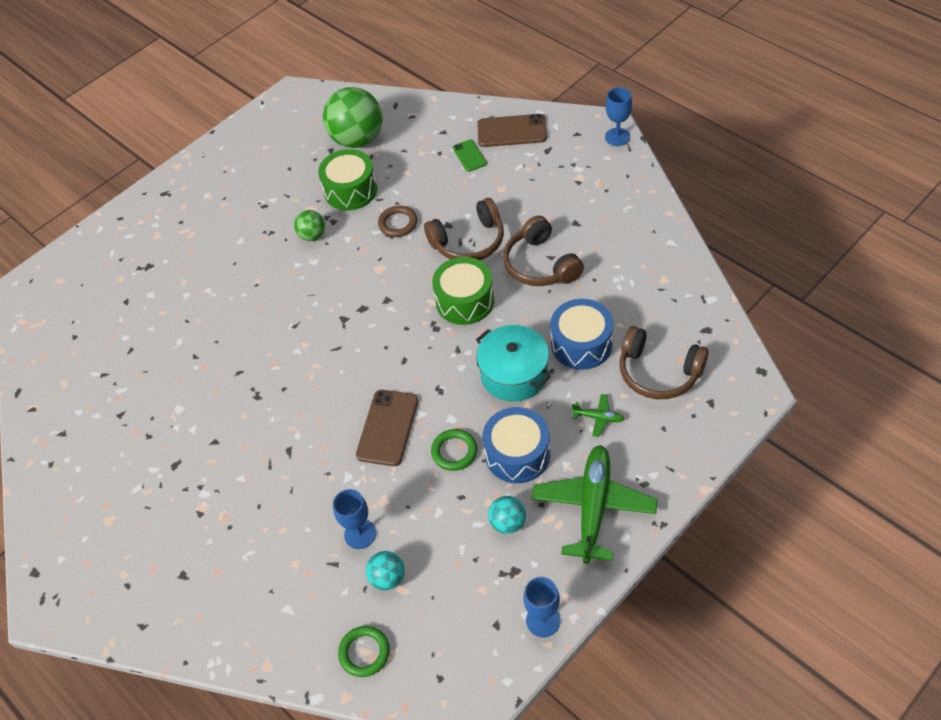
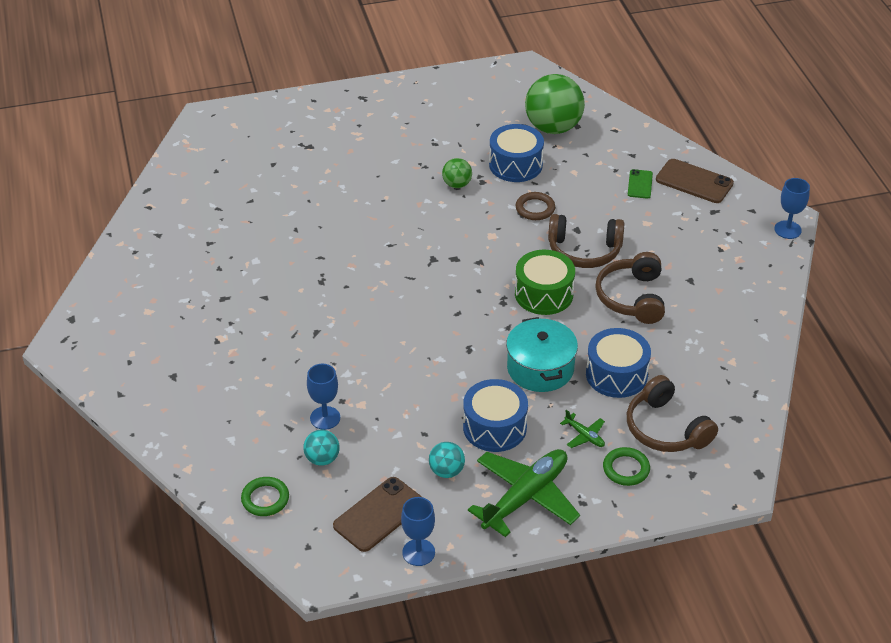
camera: 25 degrees right, 10 degrees down
green drum [318,149,377,211] -> blue drum [489,124,544,182]
brown phone [356,390,418,466] -> brown phone moved to [333,477,422,552]
green ring [431,429,477,471] -> green ring moved to [603,447,650,486]

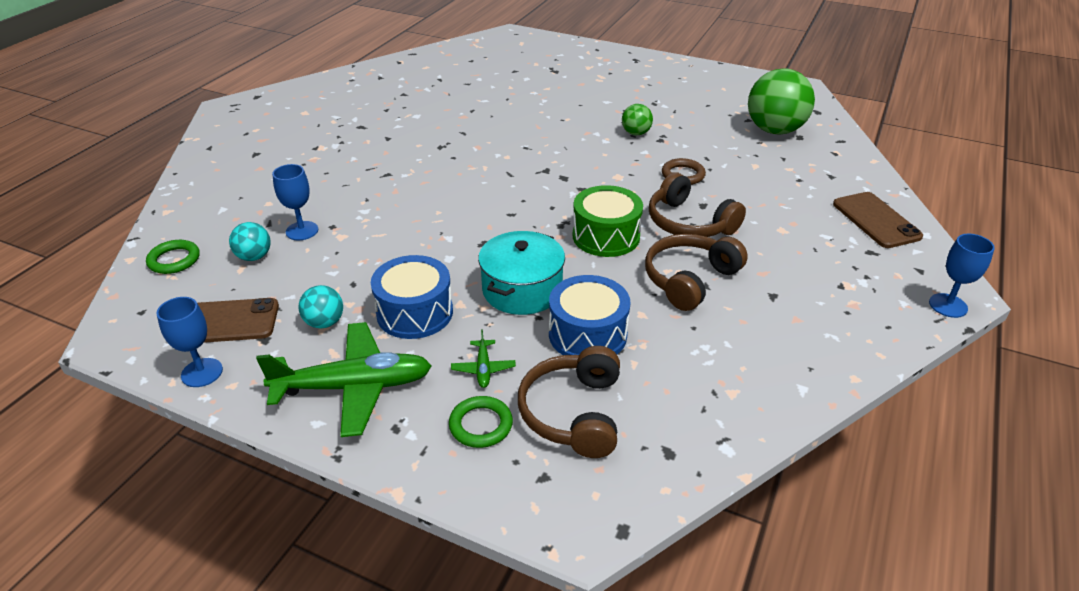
camera: 40 degrees right, 5 degrees down
blue drum [489,124,544,182] -> none
green phone [628,169,653,199] -> none

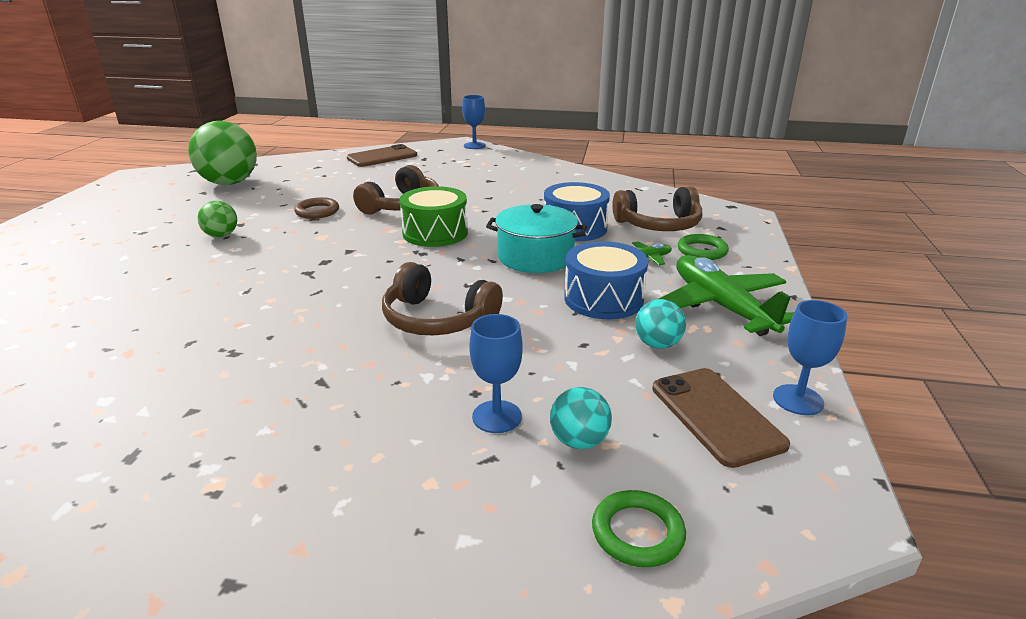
camera: 105 degrees left, 10 degrees down
brown headphones [645,234,748,311] -> brown headphones moved to [382,262,503,335]

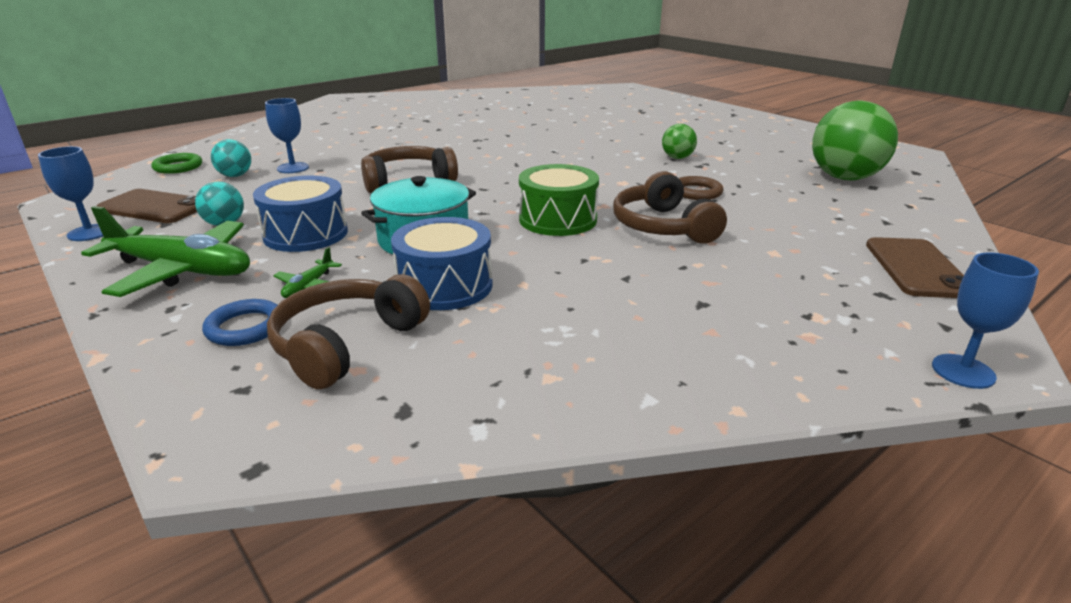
camera: 130 degrees right, 0 degrees up
green ring [678,234,729,260] -> blue ring [202,299,278,346]

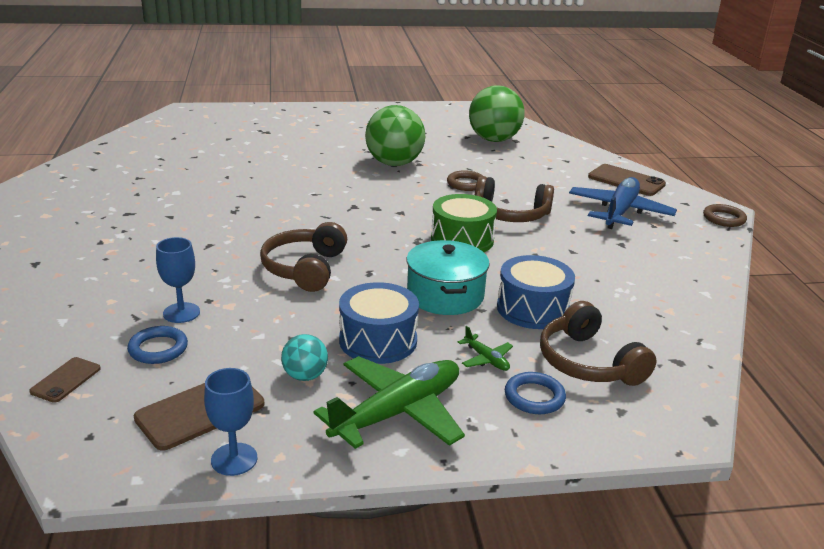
camera: 60 degrees left, 0 degrees up
green ring [151,153,202,174] -> brown phone [29,357,101,403]
turquoise ball [211,139,251,177] -> blue ring [127,326,188,364]
green ball [662,124,697,159] -> green ball [365,105,425,166], size x2.05
blue goblet [932,253,1039,389] -> brown ring [703,204,747,227]
none -> blue plane [569,177,677,229]

